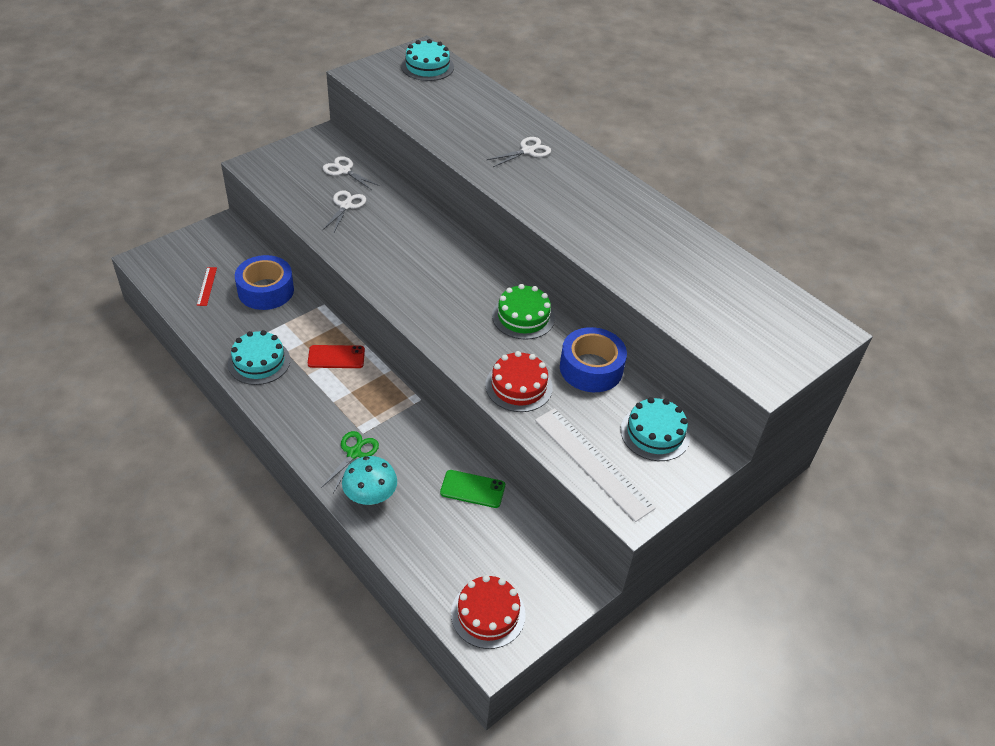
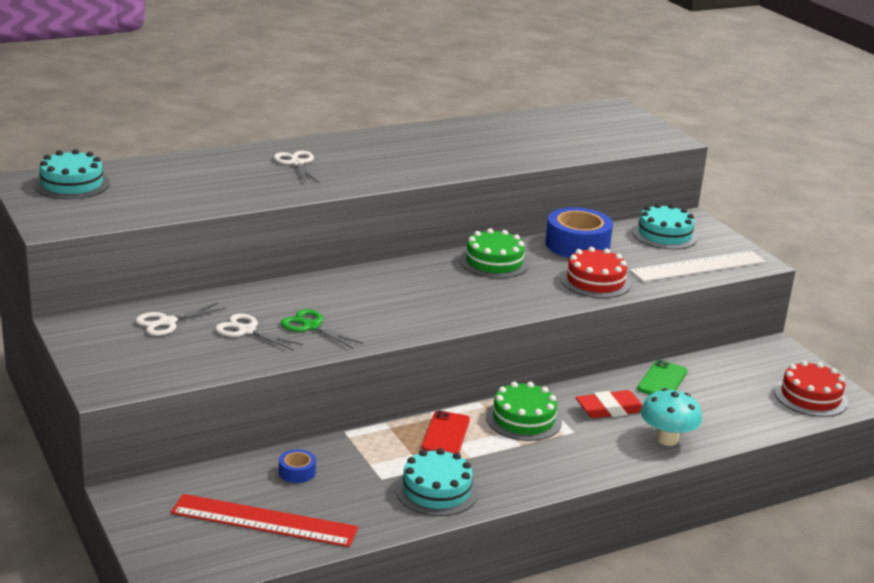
camera: 75 degrees left, 20 degrees down
red ruler [197,267,217,306] -> red ruler [171,494,358,547], size x2.16
blue tape [235,255,294,310] -> blue tape [279,449,316,483], size x0.46
green scissors [321,431,379,493] -> green scissors moved to [281,309,364,348]
none -> green cake [486,382,562,441]
none -> red eraser [576,390,643,418]

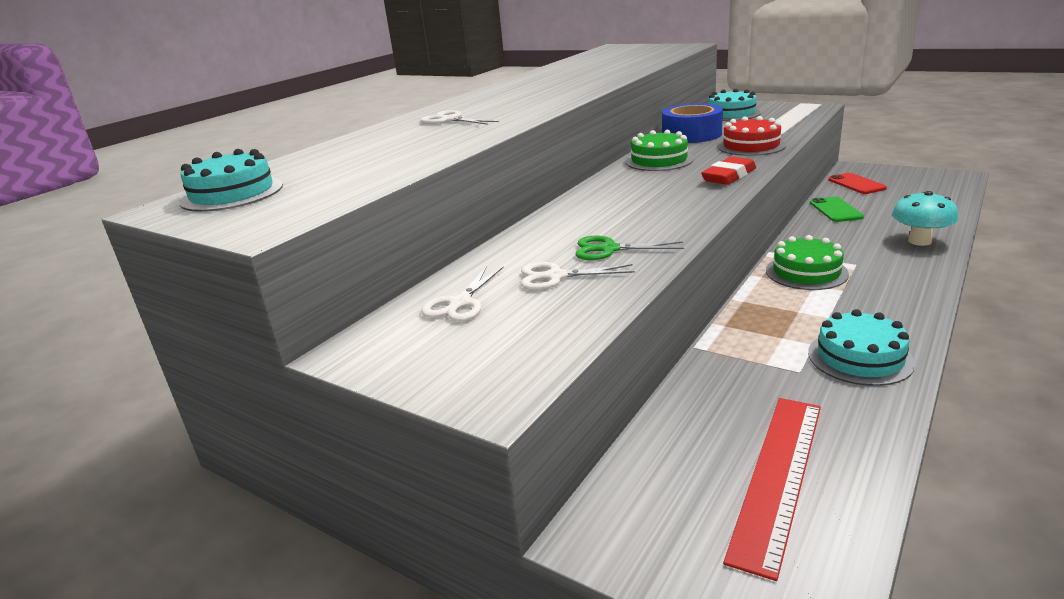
camera: 25 degrees left, 0 degrees up
red ruler [171,494,358,547] -> red ruler turned 45 degrees counterclockwise [723,398,821,581]
blue tape [279,449,316,483] -> none
red phone [422,411,470,454] -> red phone moved to [828,173,887,194]
red eraser [576,390,643,418] -> red eraser moved to [701,157,756,185]
red cake [774,361,848,417] -> none

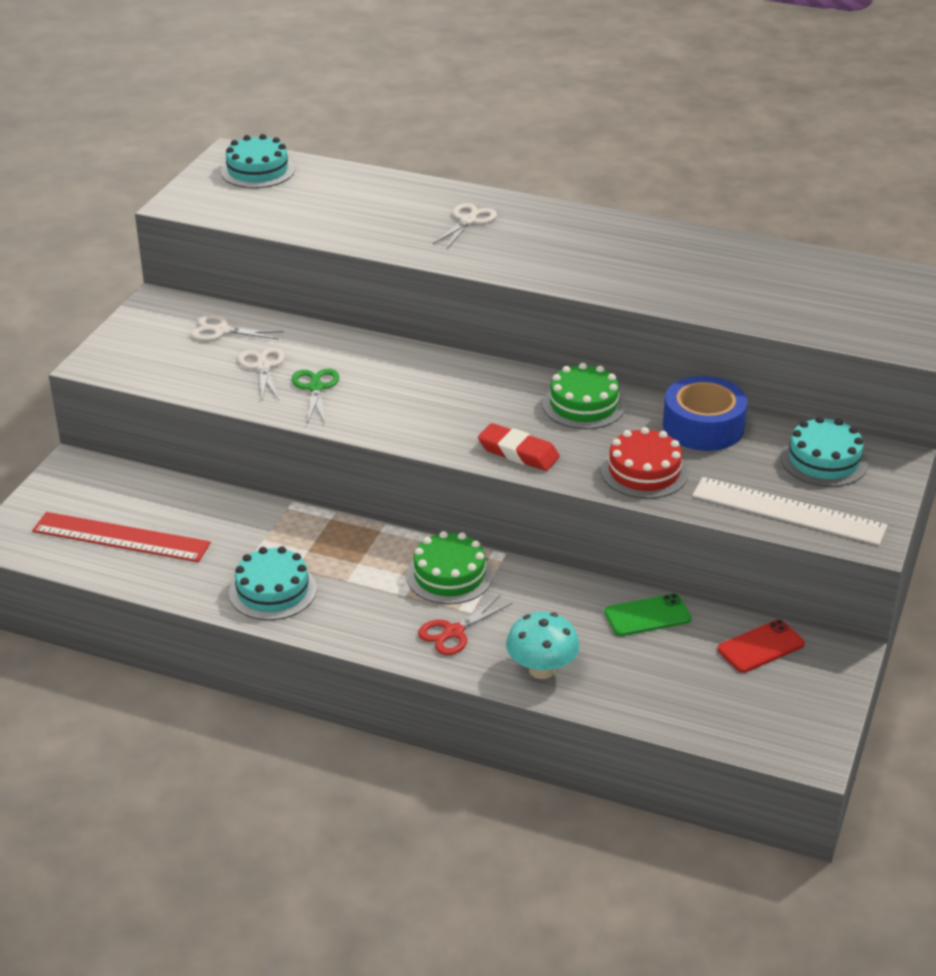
camera: 75 degrees right, 10 degrees up
none -> red scissors [418,595,512,655]

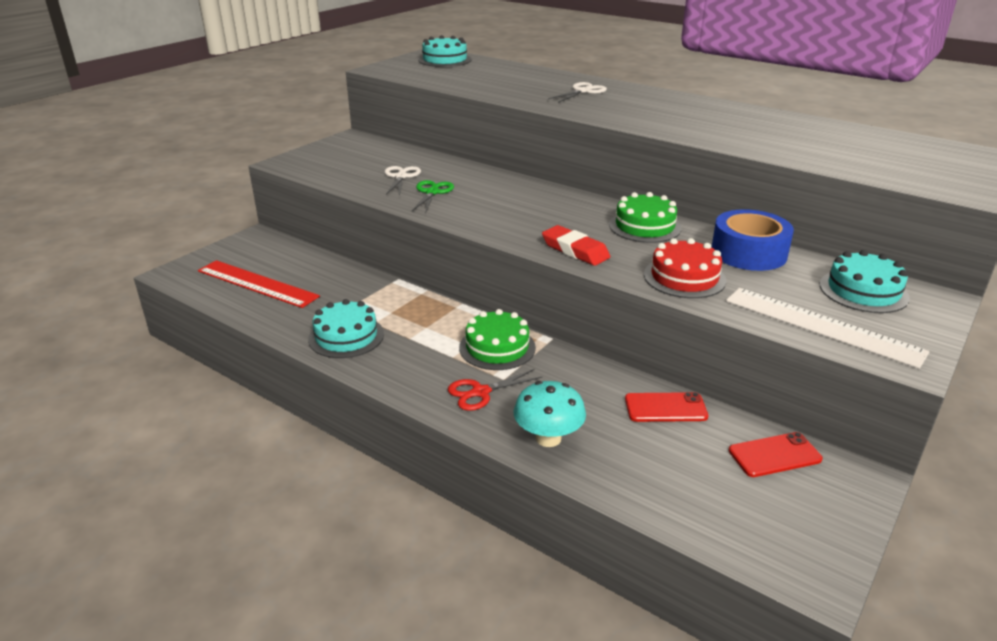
camera: 15 degrees right, 5 degrees down
white scissors [191,315,283,341] -> none
green phone [604,594,692,636] -> red phone [625,392,708,422]

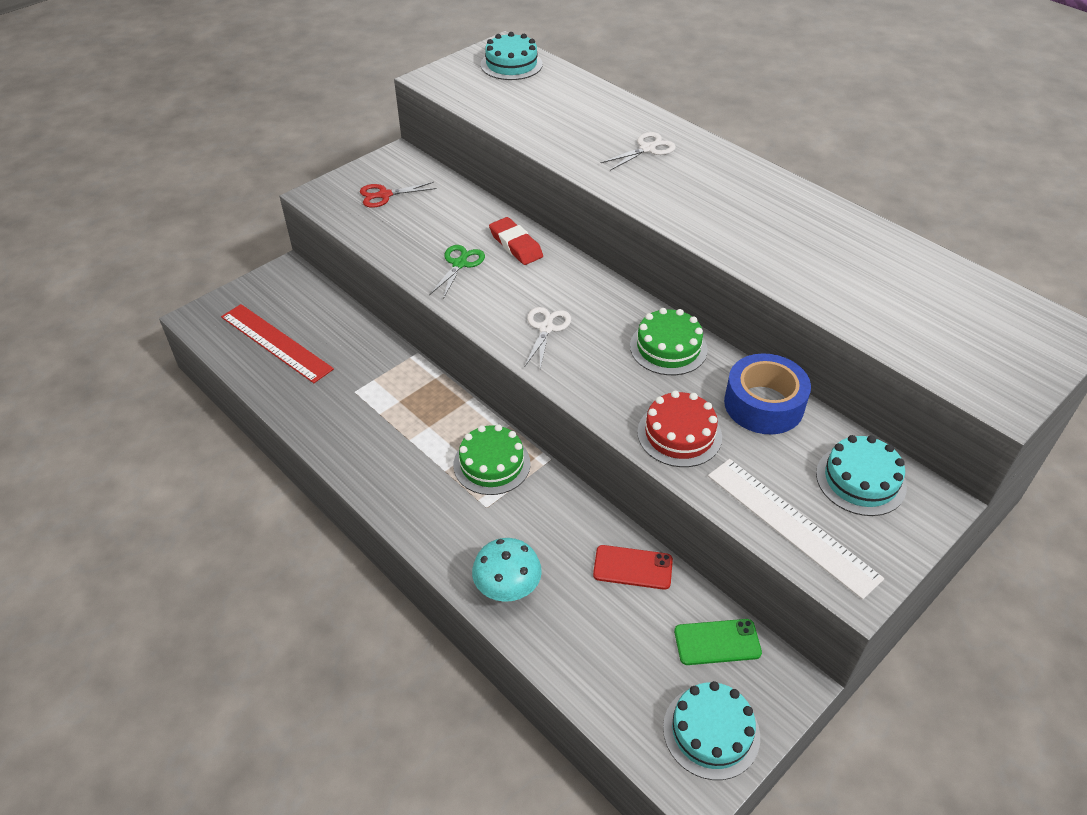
camera: 10 degrees right, 15 degrees up
turquoise cake [308,299,384,358] -> turquoise cake moved to [663,681,760,780]
white scissors [385,166,421,196] -> white scissors moved to [524,307,571,369]
red scissors [448,369,543,411] -> red scissors moved to [360,182,437,208]
red eraser [542,225,610,266] -> red eraser moved to [489,217,543,265]
red phone [729,432,823,477] -> green phone [674,619,762,665]

